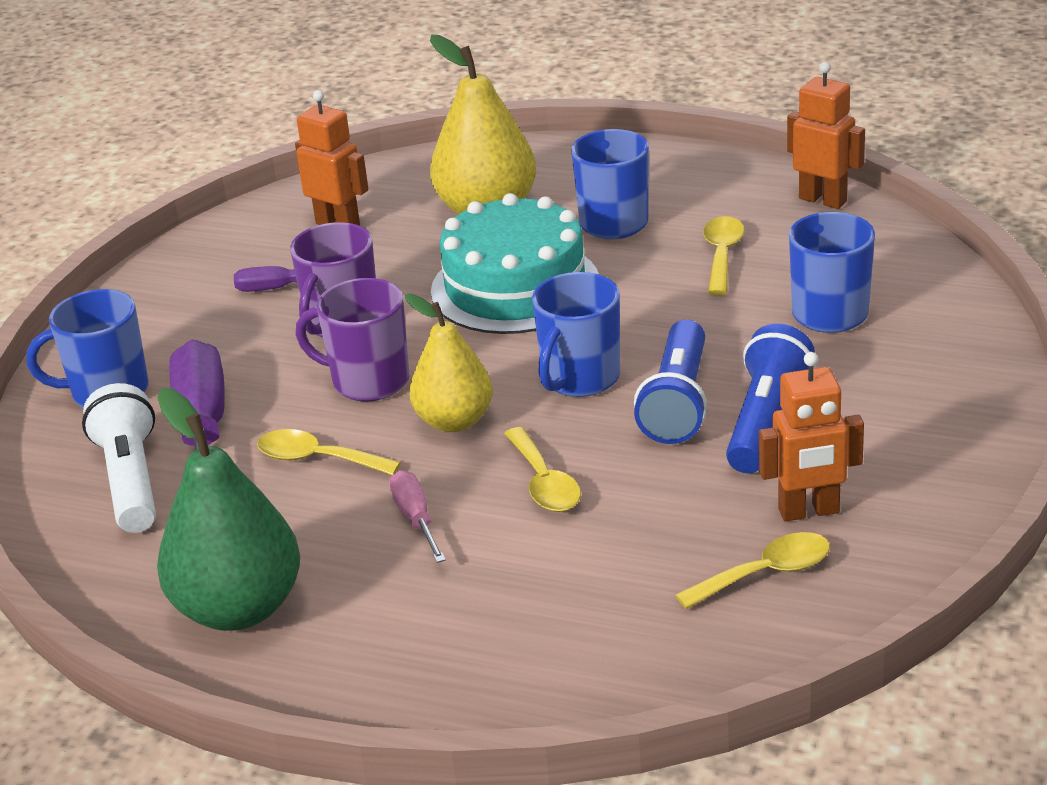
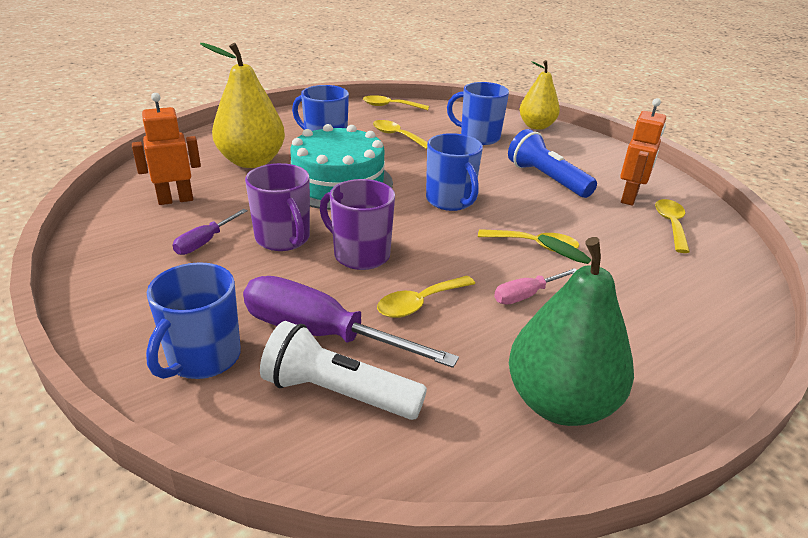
camera: 60 degrees left, 0 degrees up
purple mug [295,278,409,402] -> purple mug turned 75 degrees clockwise [320,179,395,270]
pink screwdriver [389,470,446,563] -> pink screwdriver turned 45 degrees counterclockwise [494,268,577,305]
yellow pear [405,294,493,432] -> yellow pear moved to [519,60,560,130]
blue flashlight [634,320,708,444] -> none
orange robot [787,62,865,209] -> yellow spoon [363,95,429,110]

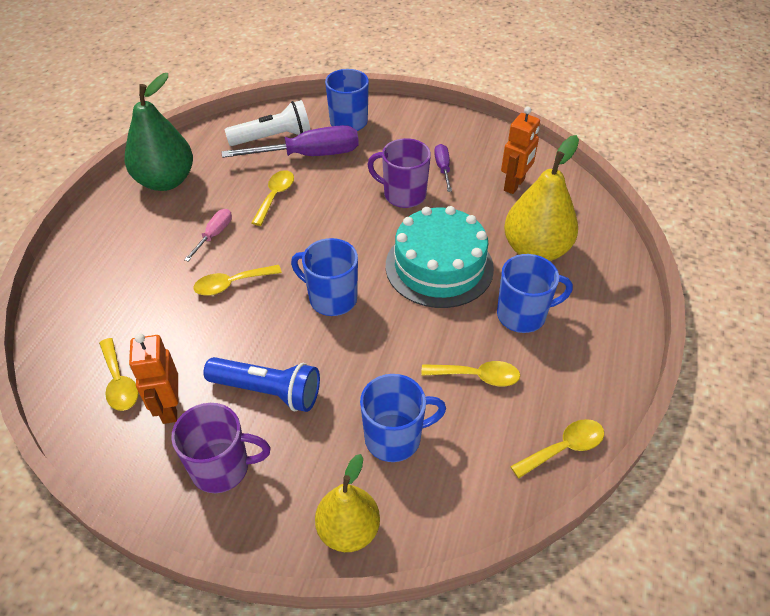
camera: 145 degrees right, 15 degrees up
purple mug [320,179,395,270] -> purple mug moved to [171,403,271,493]

